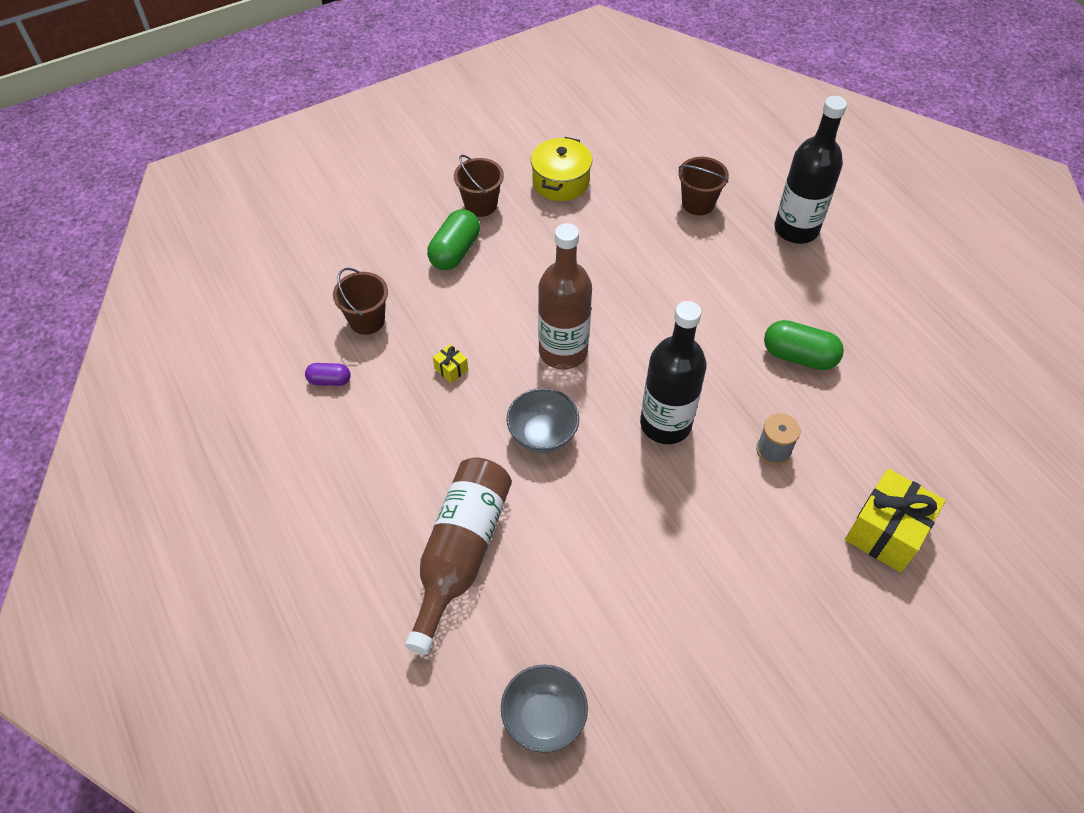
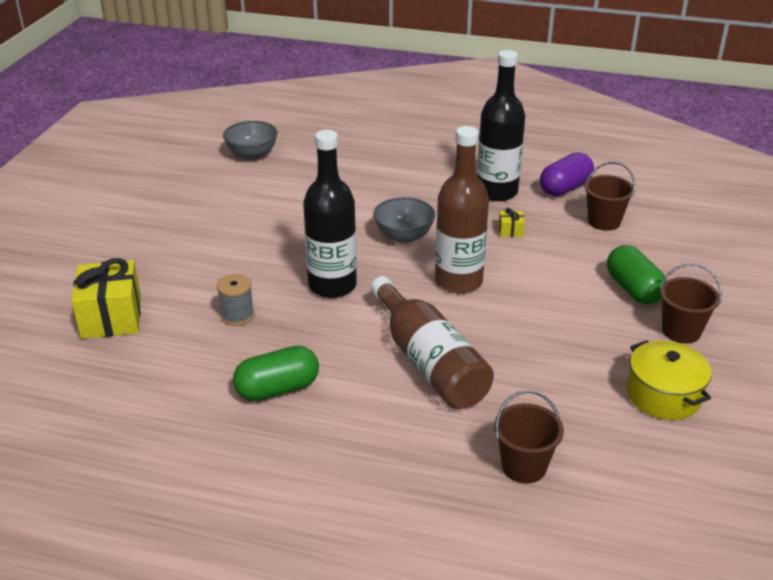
camera: 135 degrees right, 20 degrees down
purple capsule [305,363,351,386] -> purple capsule [540,152,594,196], size x1.76
brown bottle [405,458,512,655] -> brown bottle moved to [371,276,494,409]
black bottle [775,96,847,244] -> black bottle moved to [477,50,525,201]

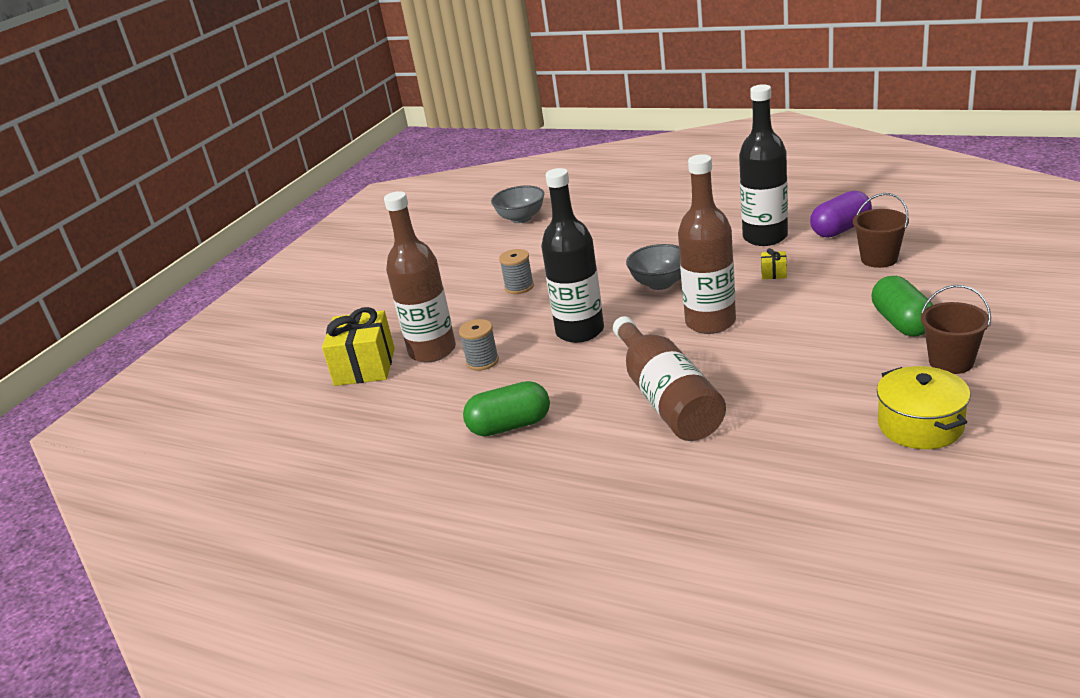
camera: 15 degrees right, 5 degrees down
brown bucket [494,390,564,484] -> none
none -> brown bottle [384,191,456,363]
none -> grey spool [499,249,534,294]

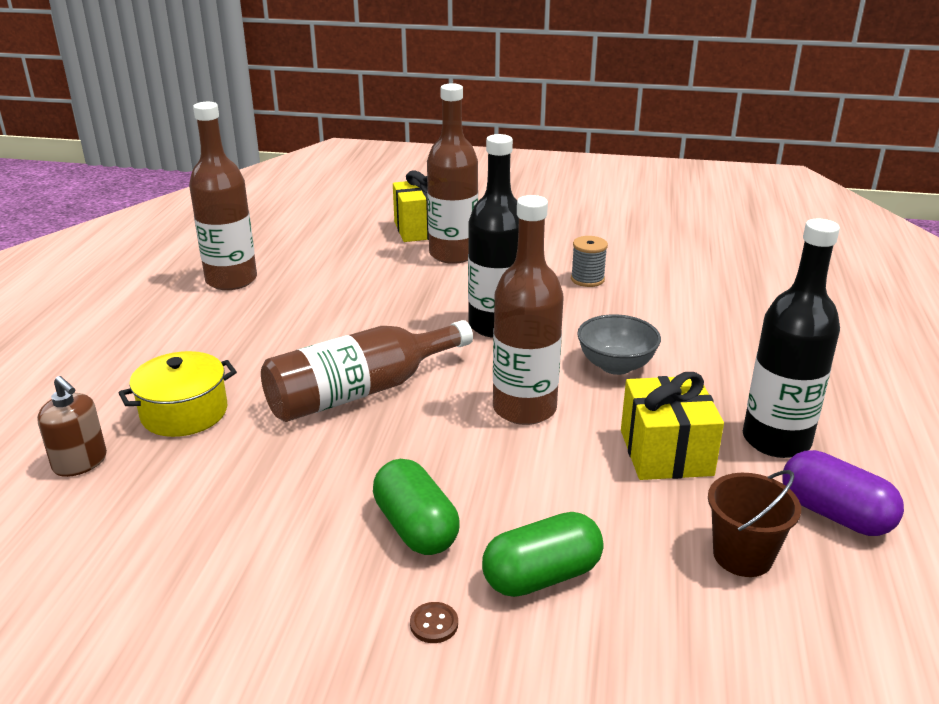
camera: 70 degrees right, 0 degrees up
grey spool [459,319,499,371] -> none
green capsule [463,381,550,436] -> green capsule moved to [373,459,460,555]
grey bowl [491,186,544,223] -> none
yellow gift [761,248,787,279] -> yellow gift [621,372,724,480], size x2.34
yellow pot [877,366,971,449] -> yellow pot moved to [118,351,237,437]
brown bucket [921,285,991,374] -> brown button [410,602,458,643]
none -> brown soap dispenser [37,376,107,477]
none -> brown bottle [189,102,257,290]

